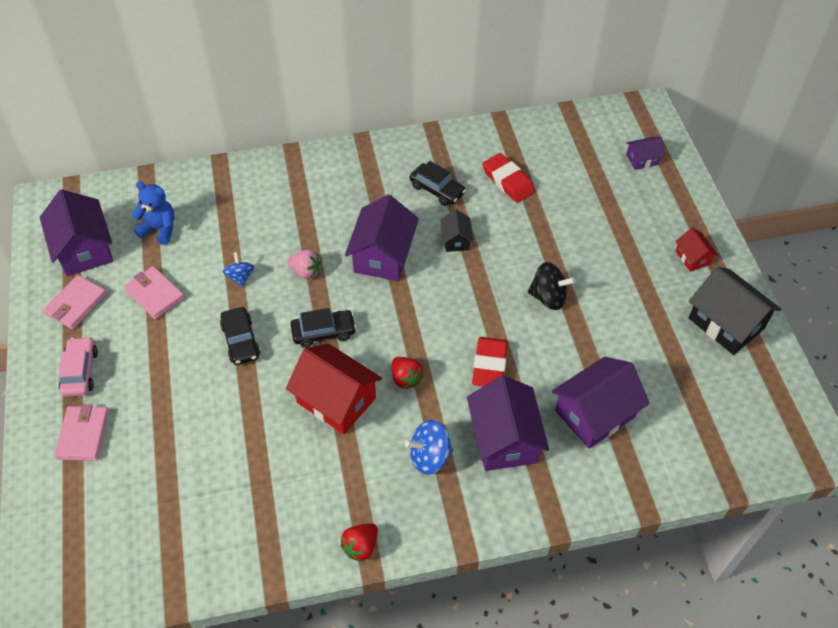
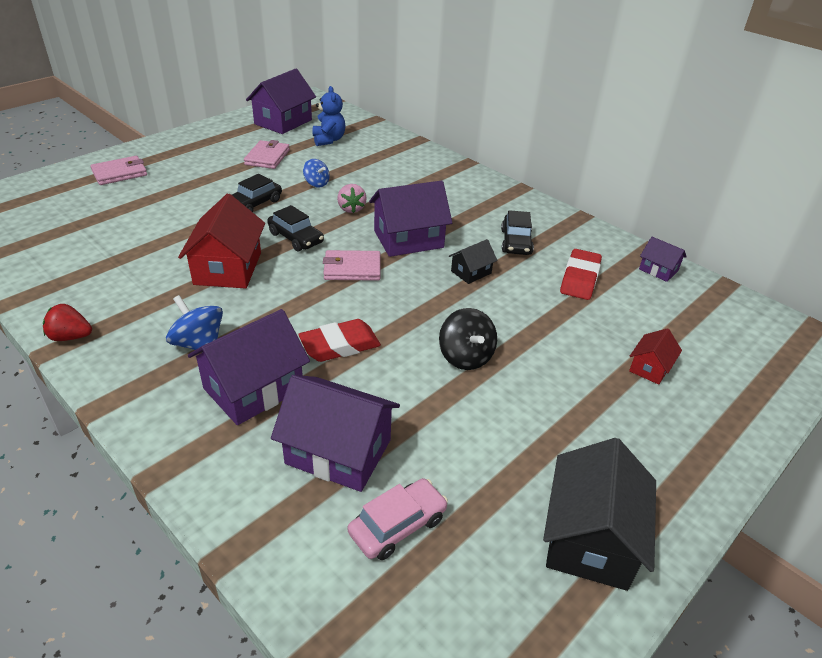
camera: 55 degrees right, 15 degrees down
pink wallet [43,275,107,329] -> pink wallet moved to [323,250,381,281]
pink car [58,337,98,397] -> pink car moved to [348,478,448,560]
blue spinning top [223,252,255,287] -> blue spinning top turned 90 degrees clockwise [303,159,330,188]
red strawberry [392,357,423,389] -> none
purple house [626,137,665,170] -> purple house moved to [639,237,687,282]
red house [675,228,718,272] -> red house moved to [629,328,682,385]

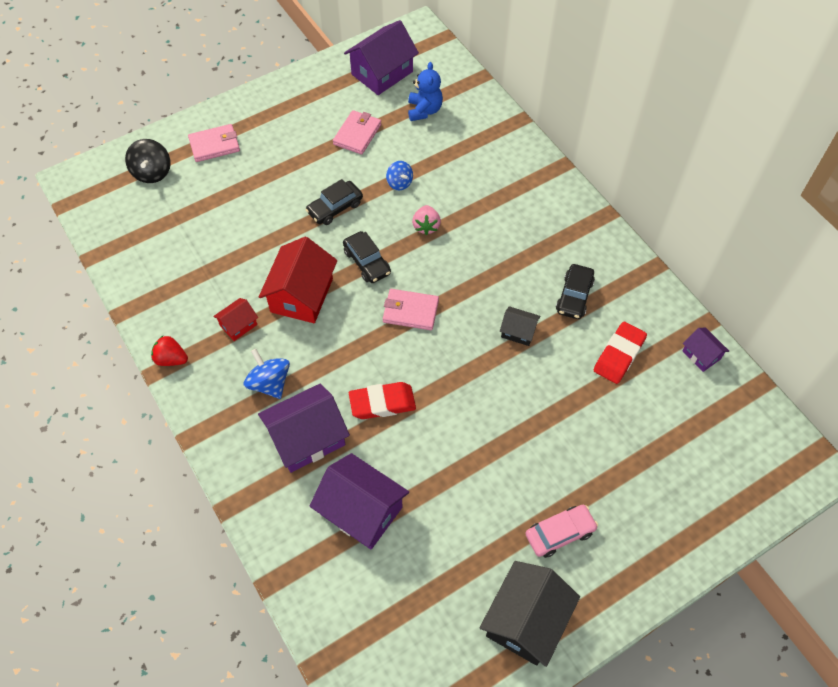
camera: 15 degrees right, 20 degrees up
pink car [348,478,448,560] -> pink car moved to [525,505,598,558]
purple house [369,181,452,257] -> none
black spinning top [439,308,497,370] -> black spinning top moved to [125,139,171,183]
black house [449,239,497,284] -> black house turned 45 degrees clockwise [500,306,540,346]
red house [629,328,682,385] -> red house moved to [213,298,258,341]

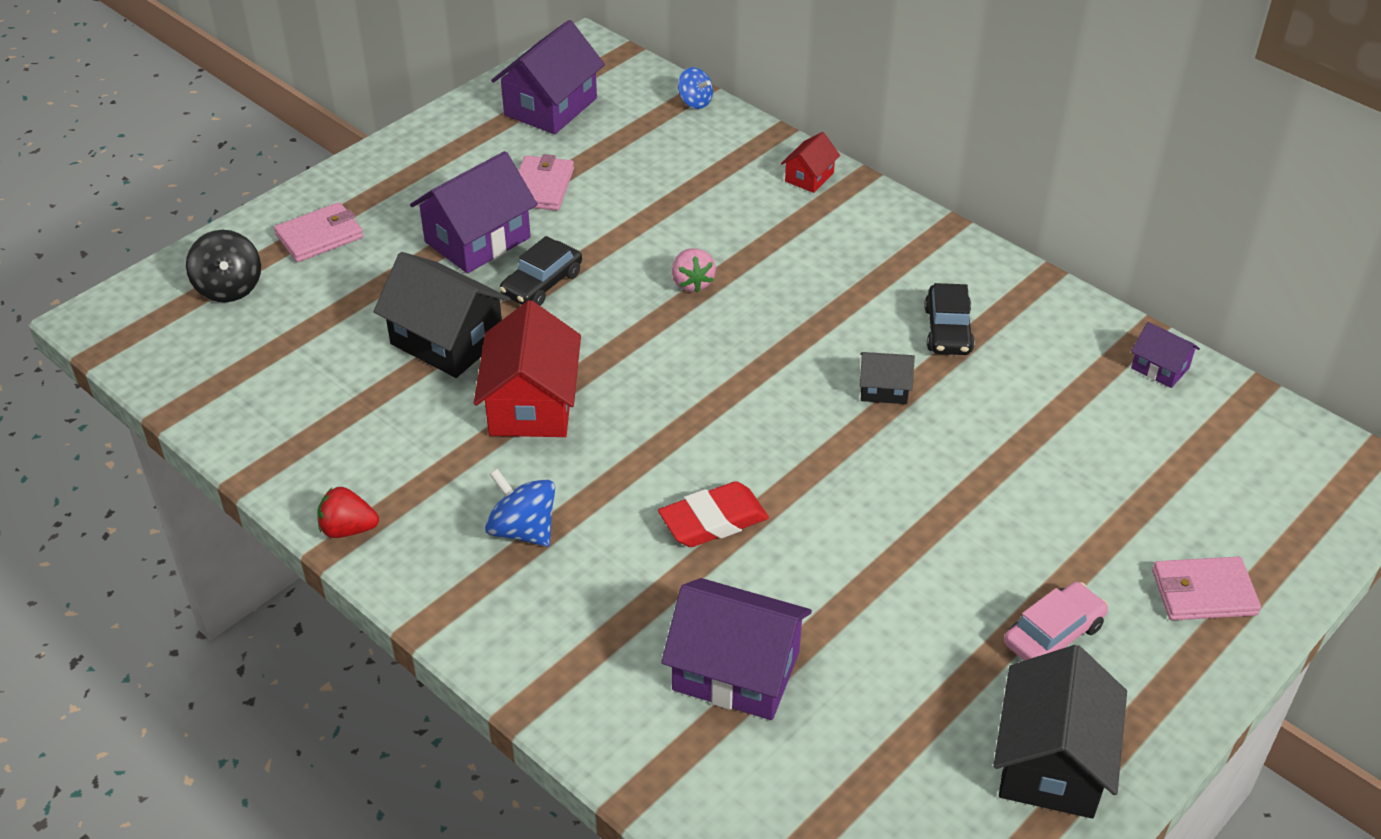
camera: 15 degrees left, 15 degrees down
red house [213,298,258,341] -> red house moved to [781,132,840,193]
purple house [258,384,350,473] -> purple house moved to [410,151,537,273]
black car [343,231,391,283] -> none
pink wallet [383,289,439,330] -> pink wallet moved to [1152,557,1261,620]
blue spinning top [386,161,413,190] -> blue spinning top moved to [678,67,713,109]
blue teddy bear [408,62,443,121] -> none
red eraser [594,322,647,384] -> none
none -> black house [374,252,510,378]

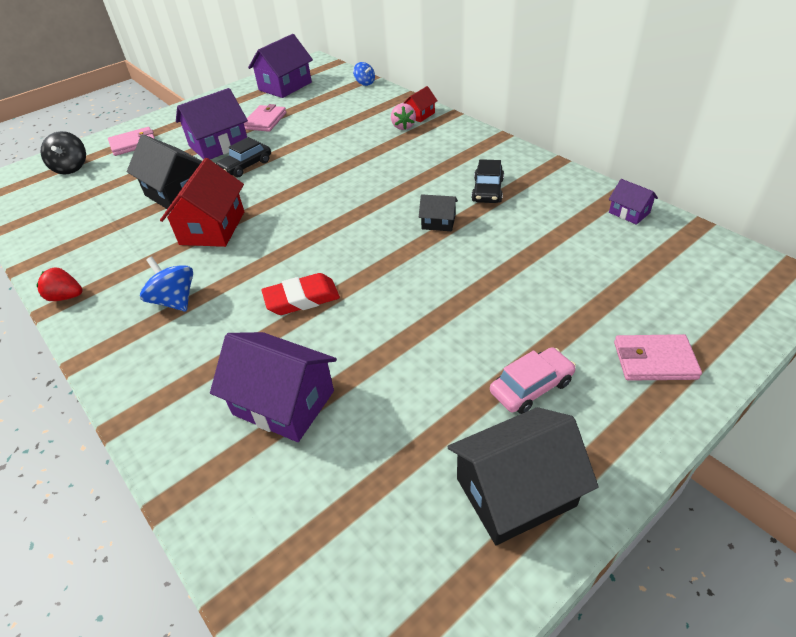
camera: 10 degrees right, 0 degrees up
pink strawberry [672,249,716,293] -> pink strawberry moved to [391,103,416,130]
black house [993,645,1127,818] -> black house turned 45 degrees clockwise [447,407,599,545]

